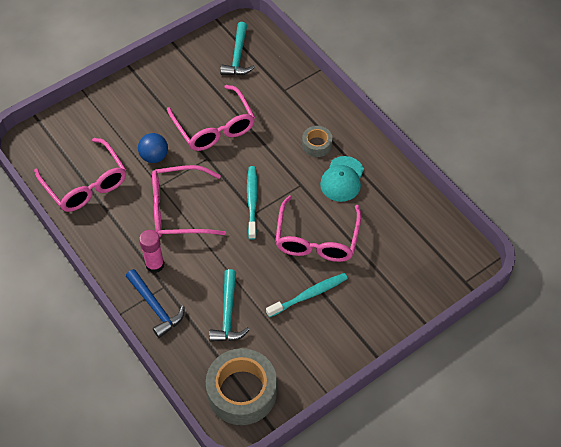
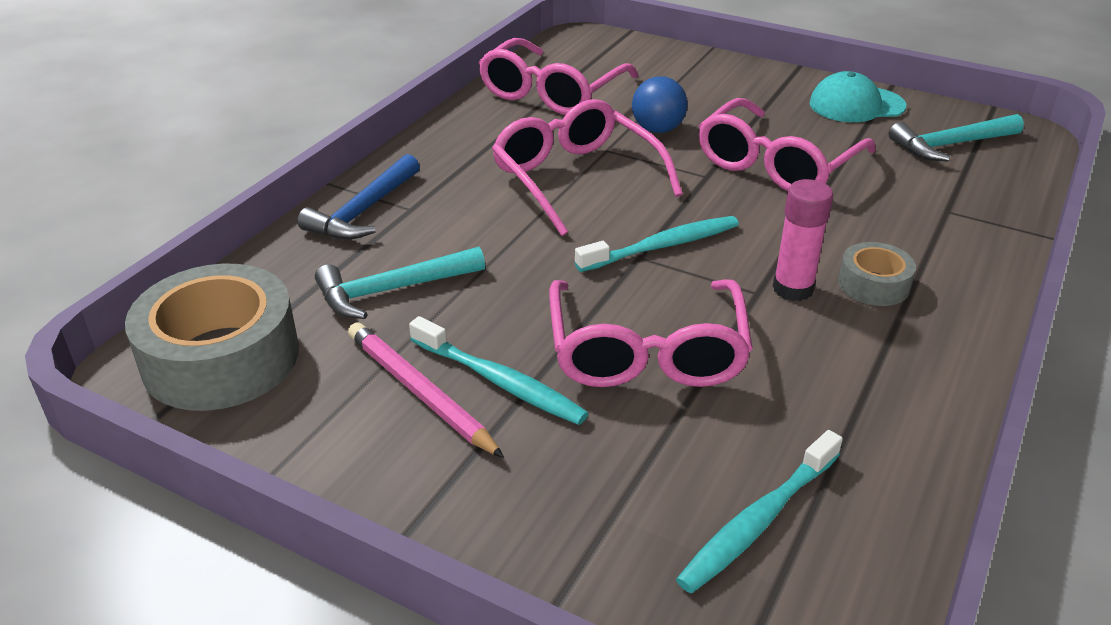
camera: 65 degrees right, 20 degrees down
pink glue stick [139,230,164,273] -> pink glue stick moved to [773,179,833,301]
pink glasses [275,195,362,262] -> pink glasses turned 75 degrees counterclockwise [549,279,753,387]
turquoise cap [320,156,364,202] -> turquoise cap moved to [809,71,906,122]
none -> pink pencil [348,322,504,458]
none -> turquoise toothbrush [676,430,843,593]

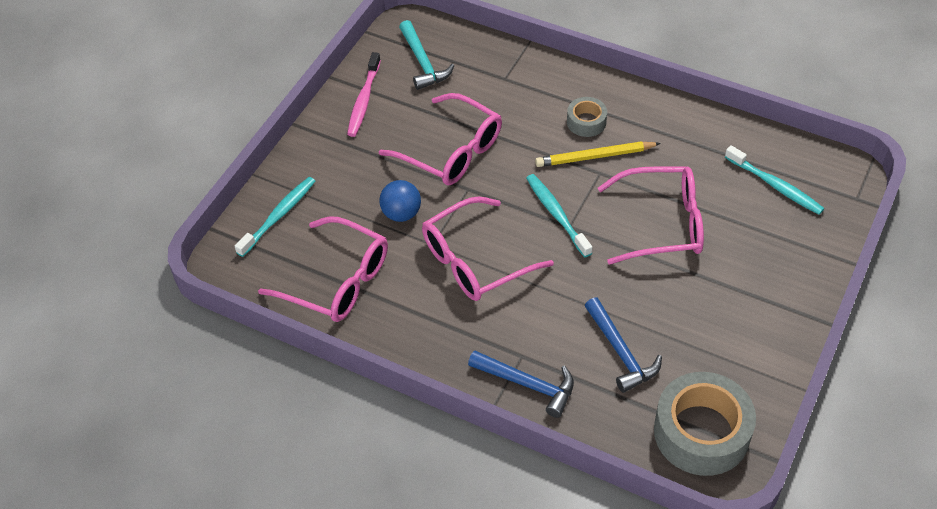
camera: 90 degrees left, 15 degrees up
turquoise hammer [315,247,485,319] -> blue hammer [585,297,662,393]
pink pencil [348,322,504,458] -> none
turquoise toothbrush [409,316,589,425] -> turquoise toothbrush moved to [235,177,315,257]
pink glue stick [773,179,833,301] -> yellow pencil [535,141,661,167]
turquoise cap [809,71,906,122] -> pink toothbrush [347,52,381,137]

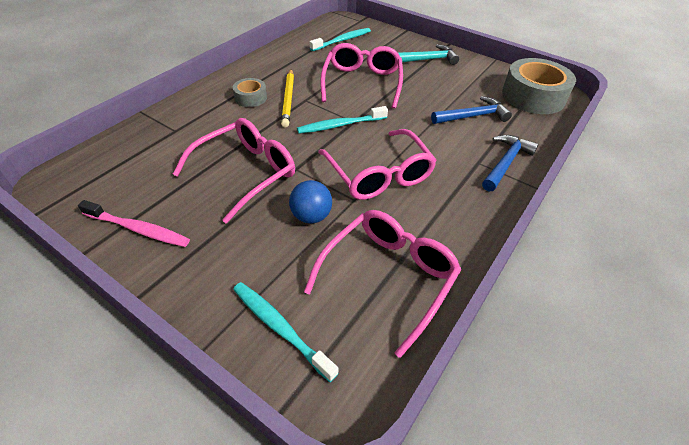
camera: 85 degrees left, 5 degrees down
turquoise hammer [399,20,455,90] -> turquoise hammer moved to [399,44,459,65]

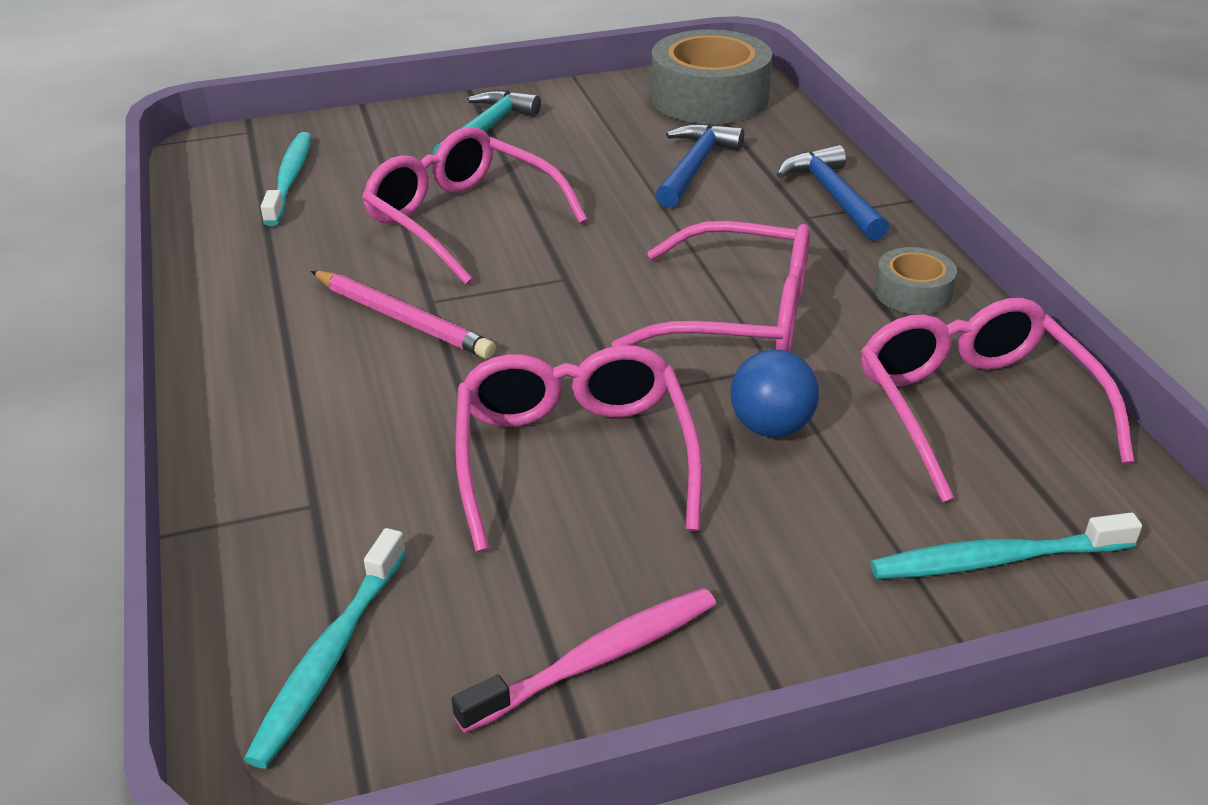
camera: 50 degrees left, 10 degrees down
grey tape [233,78,267,107] -> grey tape moved to [875,247,957,315]
yellow pencil [281,69,294,128] -> pink pencil [311,271,496,359]
turquoise toothbrush [297,106,388,134] -> turquoise toothbrush moved to [244,528,407,768]

